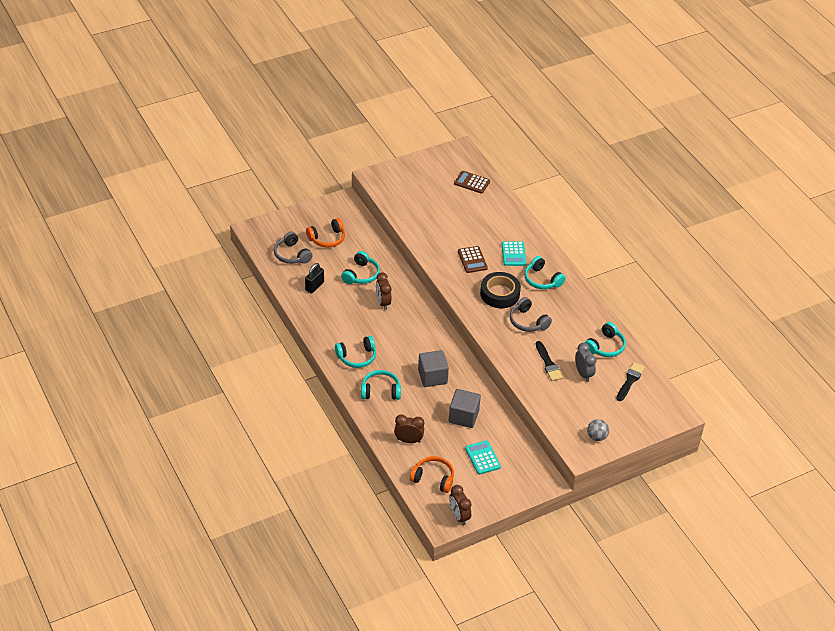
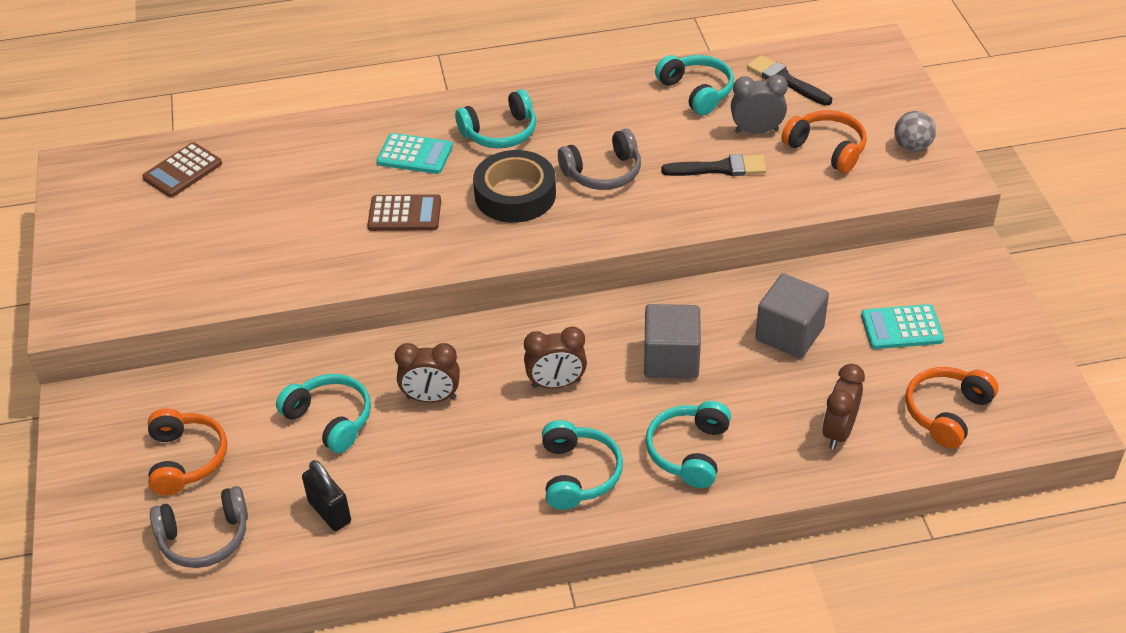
camera: 70 degrees left, 0 degrees up
brown clock [449,485,471,525] -> brown clock moved to [524,326,587,389]
none -> orange headphones [781,110,867,173]

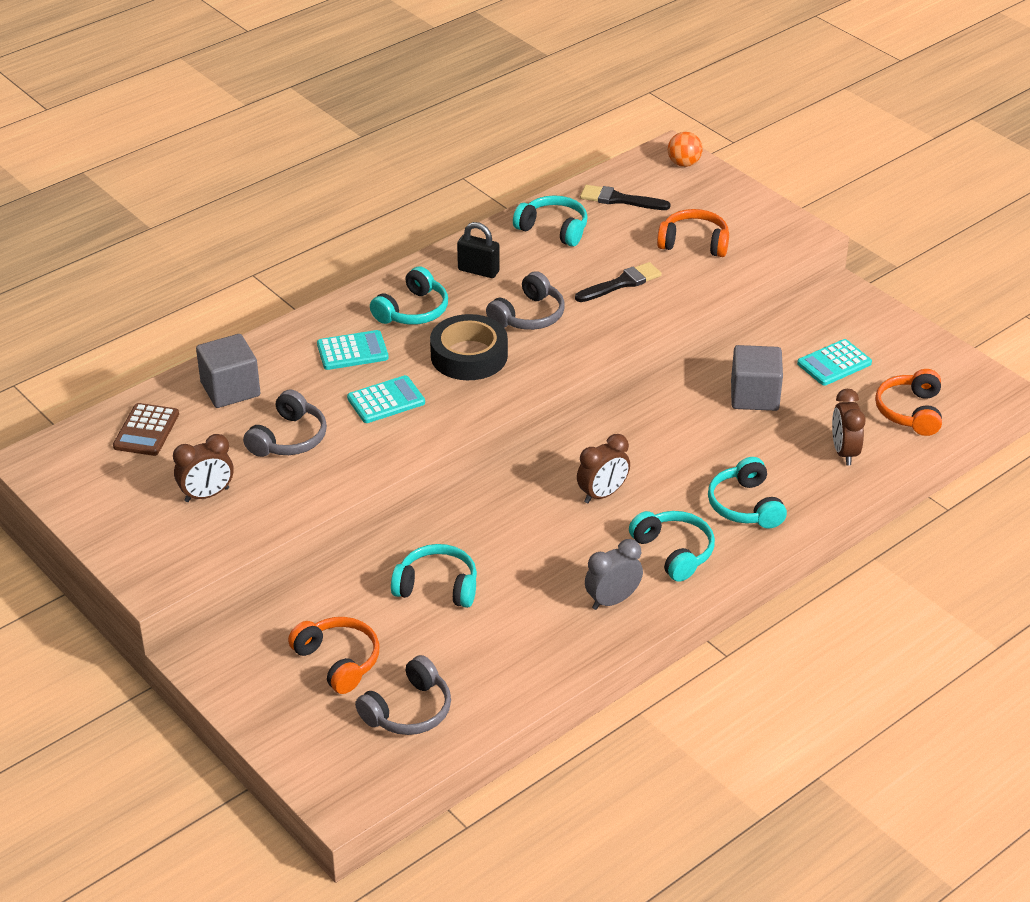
camera: 30 degrees left, 5 degrees down
black padlock [302,460,351,531] -> black padlock moved to [457,222,500,278]
brown calculator [367,194,441,231] -> turquoise calculator [347,375,425,423]
brown clock [395,343,460,403] -> brown clock moved to [173,434,234,502]
grey cube [644,304,701,379] -> grey cube moved to [196,334,260,408]
grey clock [731,74,788,134] -> grey clock moved to [585,539,643,610]
grey ball [894,111,936,152] -> none
none -> grey headphones [243,390,327,457]
none -> orange ball [668,132,703,167]

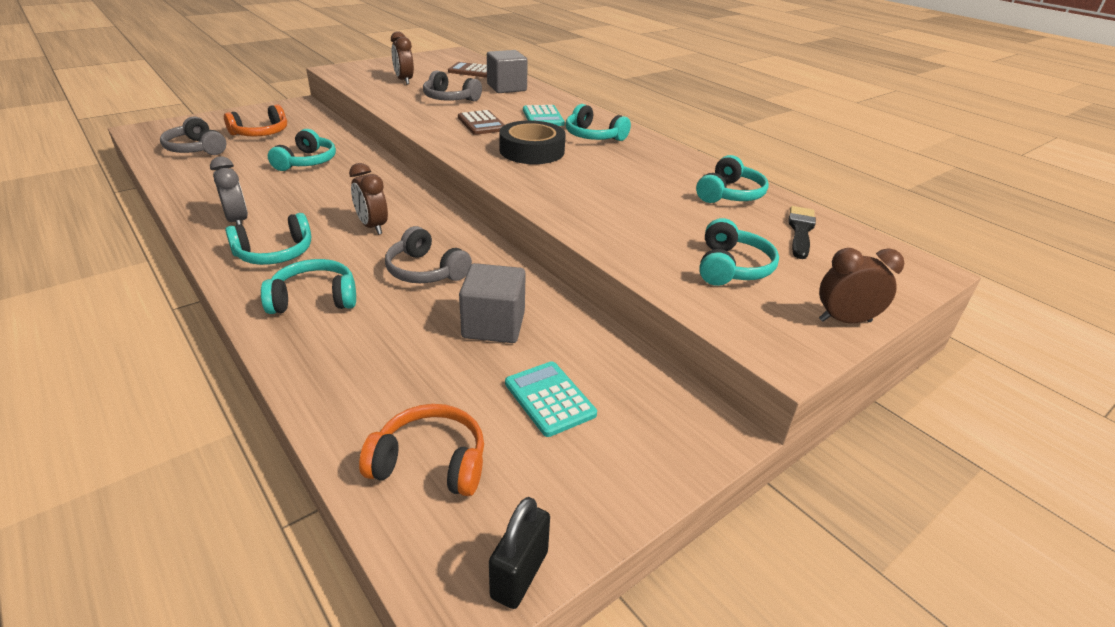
camera: 90 degrees right, 5 degrees down
turquoise calculator [347,375,425,423] -> brown calculator [458,110,504,135]
black padlock [457,222,500,278] -> black padlock moved to [489,497,550,609]
grey headphones [486,271,565,330] -> grey headphones moved to [385,226,472,283]
black brush [575,262,662,302] -> none
orange headphones [657,209,729,257] -> turquoise headphones [699,218,779,286]
orange ball [668,132,703,167] -> none
brown clock [832,389,866,466] -> brown clock moved to [819,248,904,323]

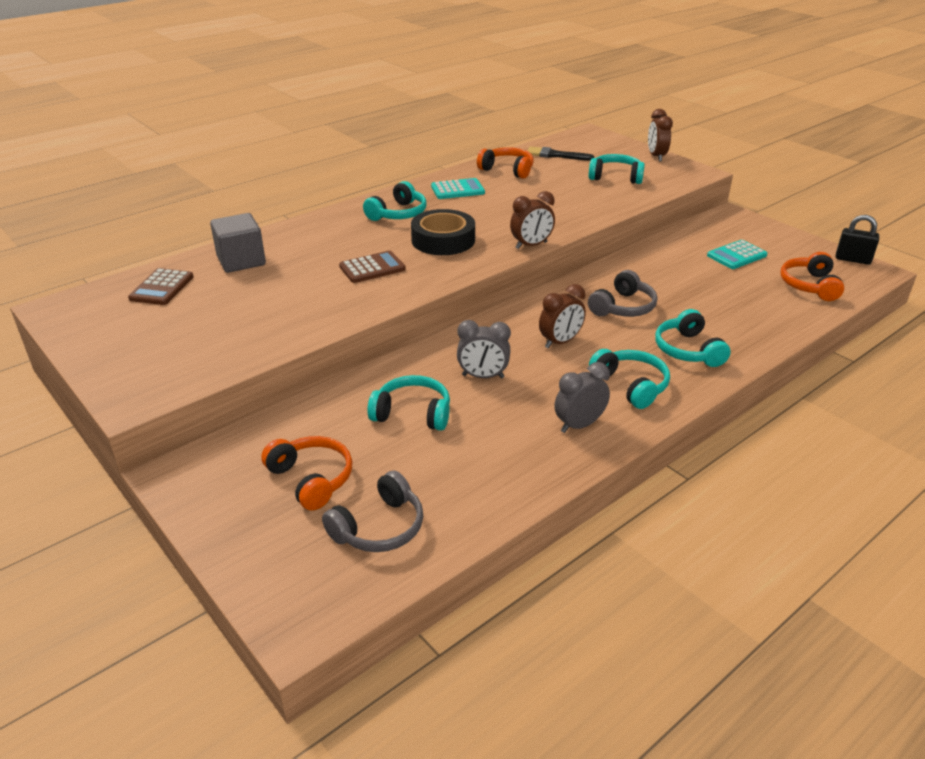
camera: 90 degrees left, 0 degrees up
brown clock [391,31,414,85] -> brown clock moved to [510,191,555,249]
grey headphones [423,70,482,101] -> none
grey cube [459,263,526,343] -> none
turquoise calculator [523,105,565,126] -> turquoise calculator moved to [431,178,485,199]
turquoise headphones [696,155,769,203] -> orange headphones [477,147,534,179]
none -> grey clock [457,320,511,378]

